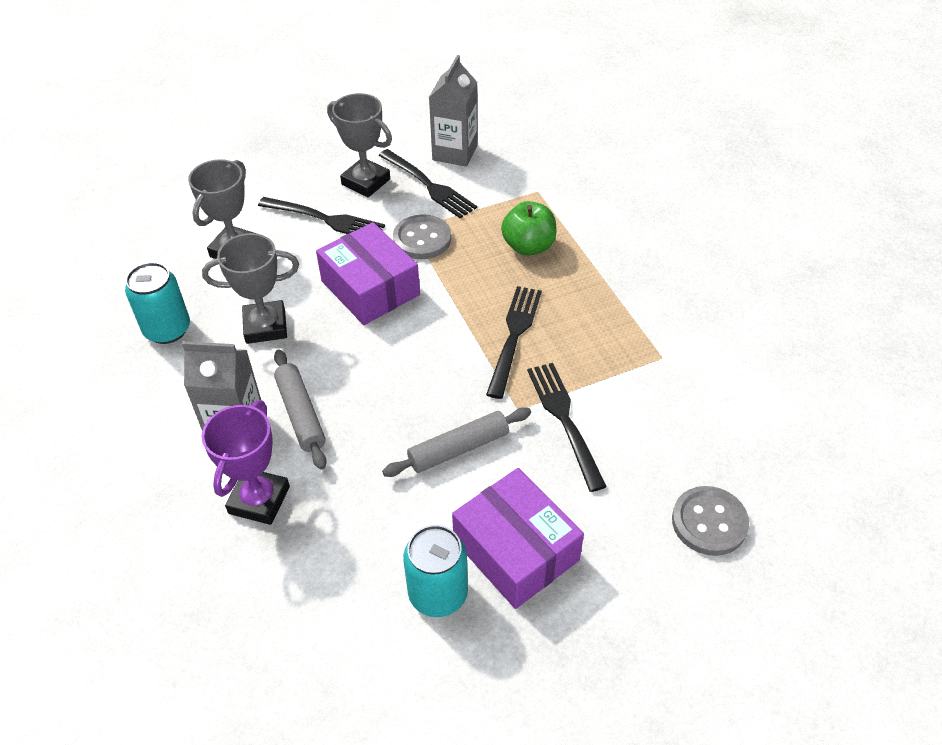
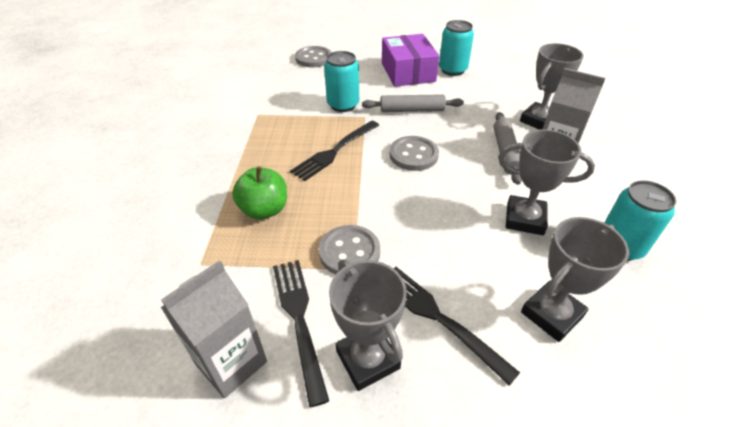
camera: 155 degrees left, 5 degrees down
purple trophy [202,400,290,525] -> grey trophy [520,43,584,130]
purple box [316,222,420,325] -> none
black fork [527,363,607,492] -> turquoise can [324,51,359,112]
none -> grey button [390,136,439,171]

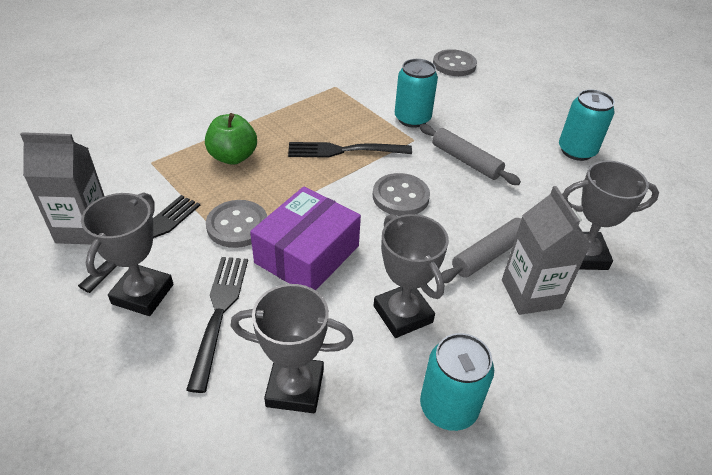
camera: 45 degrees right, 0 degrees up
purple box [382,34,439,87] -> purple box moved to [250,186,361,291]

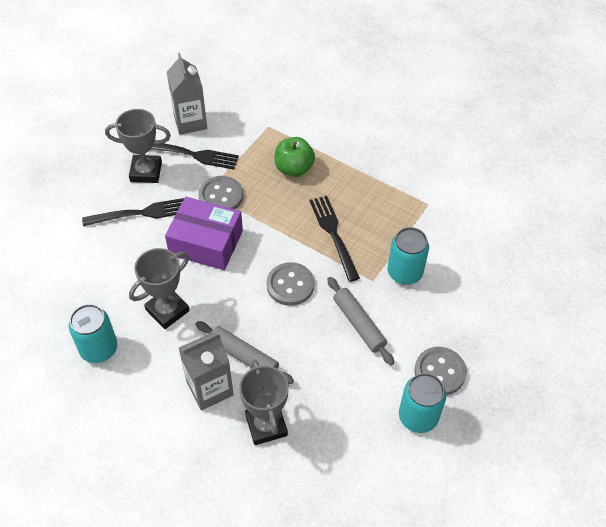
camera: 75 degrees right, 10 degrees up
grey trophy [231,284,353,413] -> none
grey rolling pin [420,124,521,185] -> grey rolling pin turned 60 degrees counterclockwise [327,277,394,365]
grey button [433,49,477,76] -> grey button moved to [414,347,467,395]

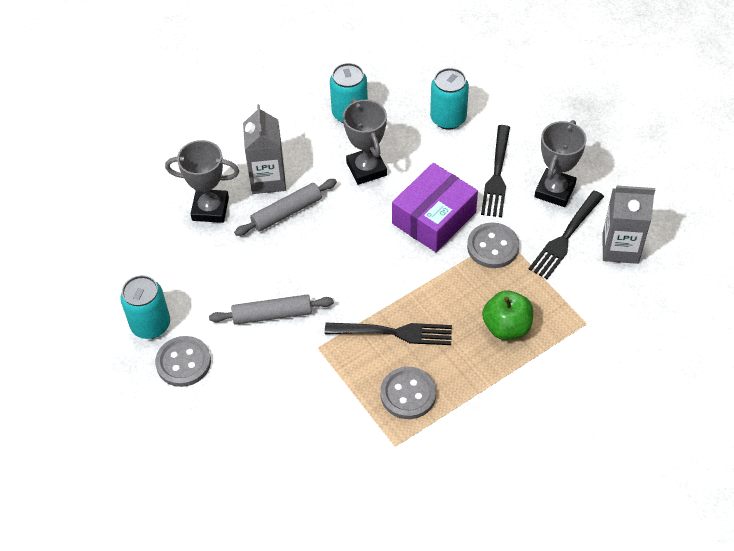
camera: 115 degrees right, 0 degrees up
grey button [266,262,314,306] -> grey button moved to [380,367,436,419]
turquoise can [388,227,429,285] -> turquoise can moved to [430,68,469,130]

